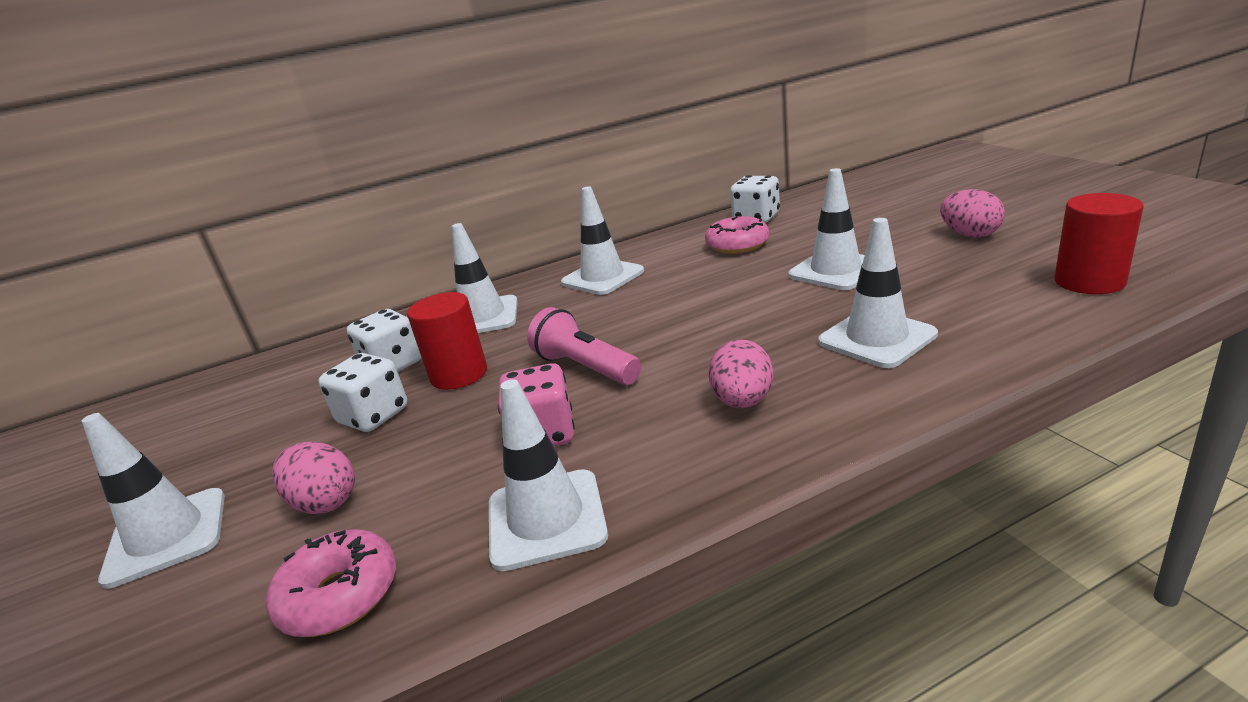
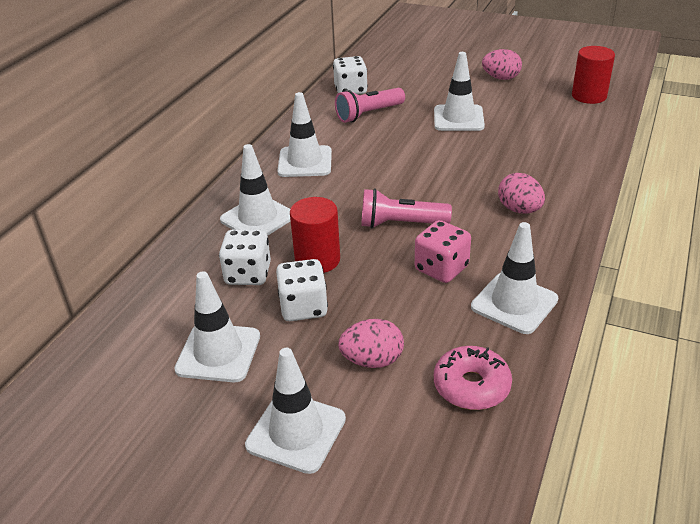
camera: 45 degrees left, 10 degrees up
pink donut [705,216,769,254] -> pink flashlight [335,88,405,123]
white traffic cone [818,218,938,368] -> white traffic cone moved to [174,271,260,382]

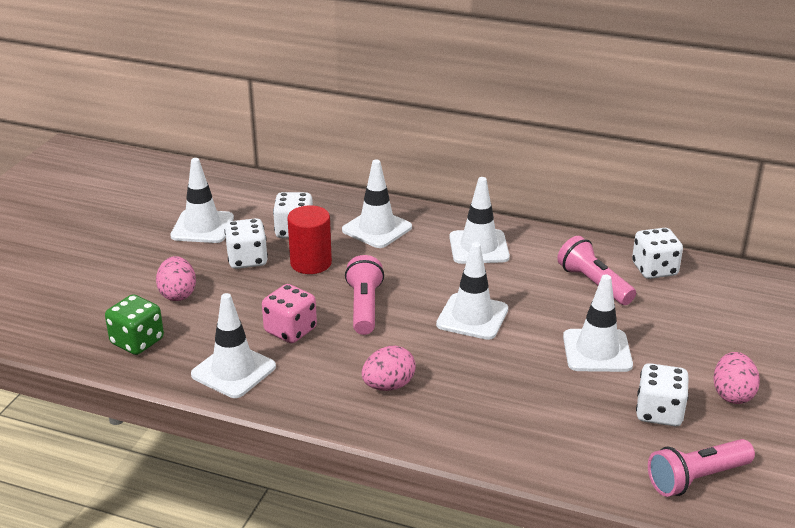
camera: 85 degrees right, 5 degrees down
white traffic cone [245,348,346,474] -> white traffic cone moved to [436,242,508,340]
pink donut [434,346,512,410] -> green dice [105,294,164,355]
red cylinder [572,46,615,104] -> pink flashlight [648,439,755,497]
none -> white dice [636,363,689,426]

